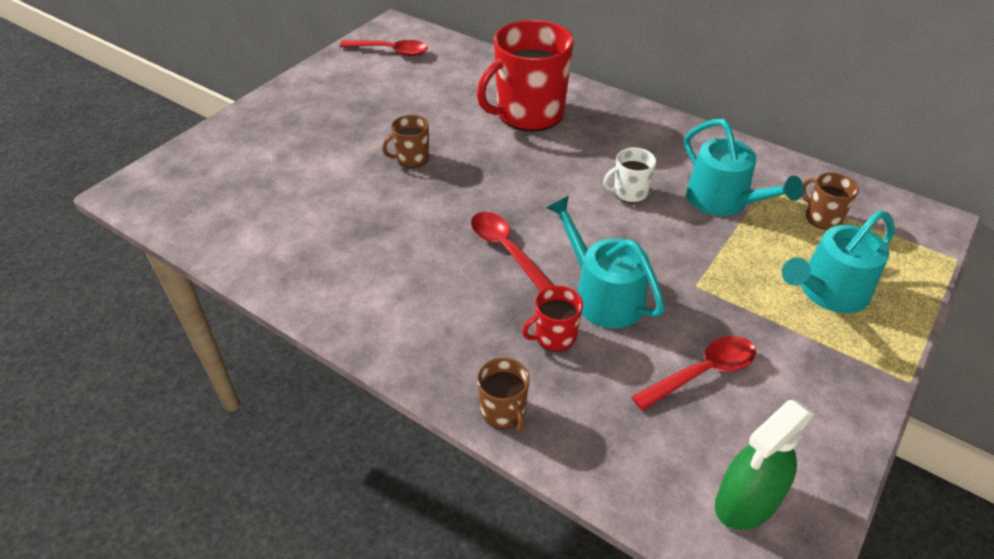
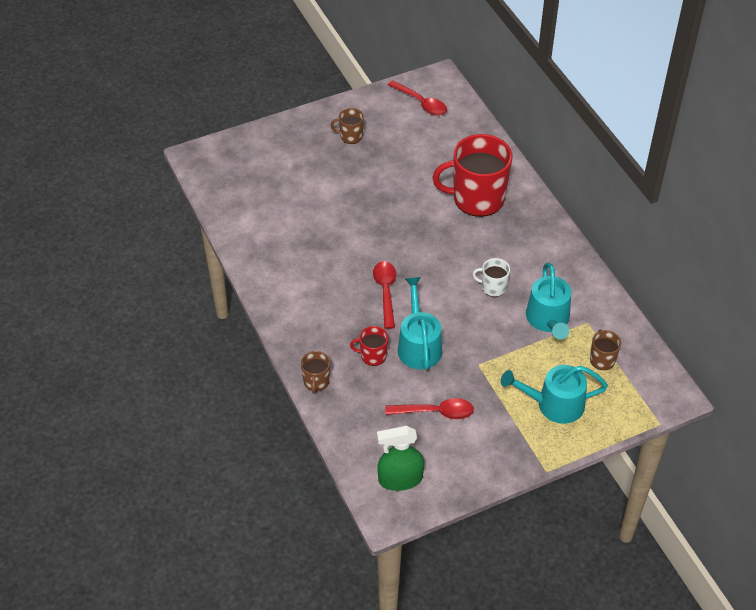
camera: 30 degrees right, 5 degrees up
brown mug [382,115,429,168] -> brown mug moved to [330,108,364,144]

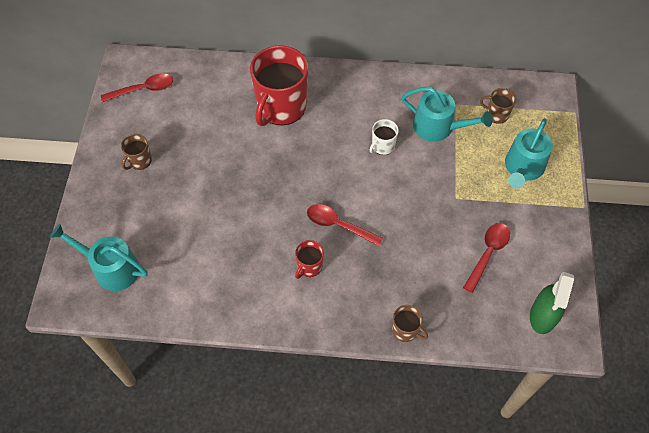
camera: 60 degrees left, 10 degrees up
red mug [350,326,388,366] -> red mug moved to [295,240,324,279]
turquoise watering can [398,277,442,370] -> turquoise watering can moved to [50,224,148,291]

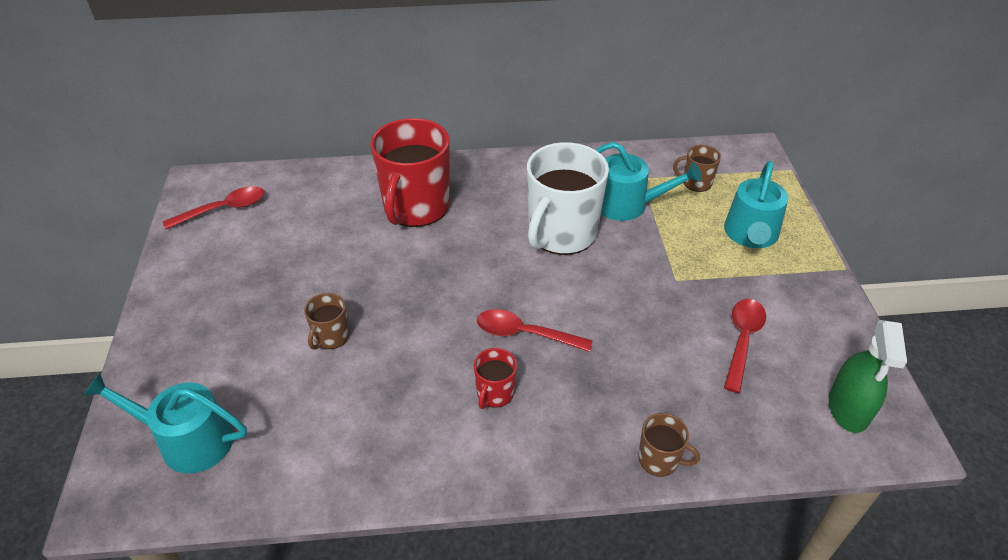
camera: 10 degrees left, 15 degrees down
brown mug [121,134,152,170] -> brown mug moved to [304,293,349,350]
white mug [370,119,399,155] -> white mug [527,142,609,255], size x2.20

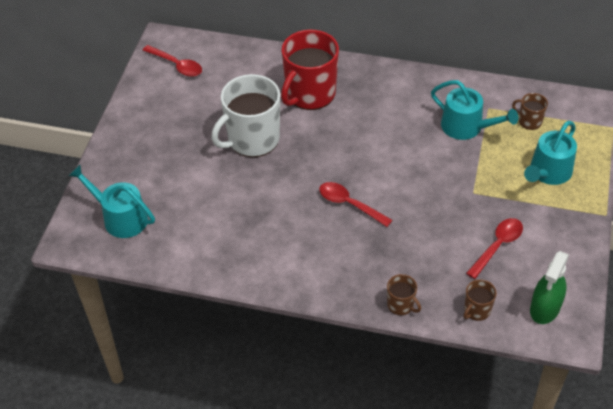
camera: 20 degrees right, 5 degrees up
red spoon [163,186,264,229] -> red spoon turned 45 degrees clockwise [143,45,202,77]
brown mug [304,293,349,350] -> brown mug moved to [463,279,497,321]
red mug [473,348,517,409] -> none
white mug [527,142,609,255] -> white mug moved to [211,74,280,157]

